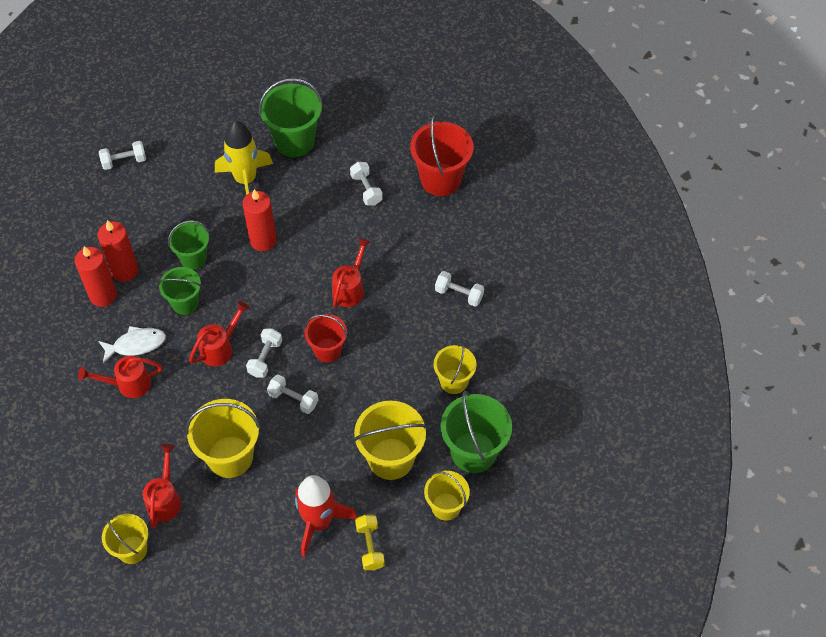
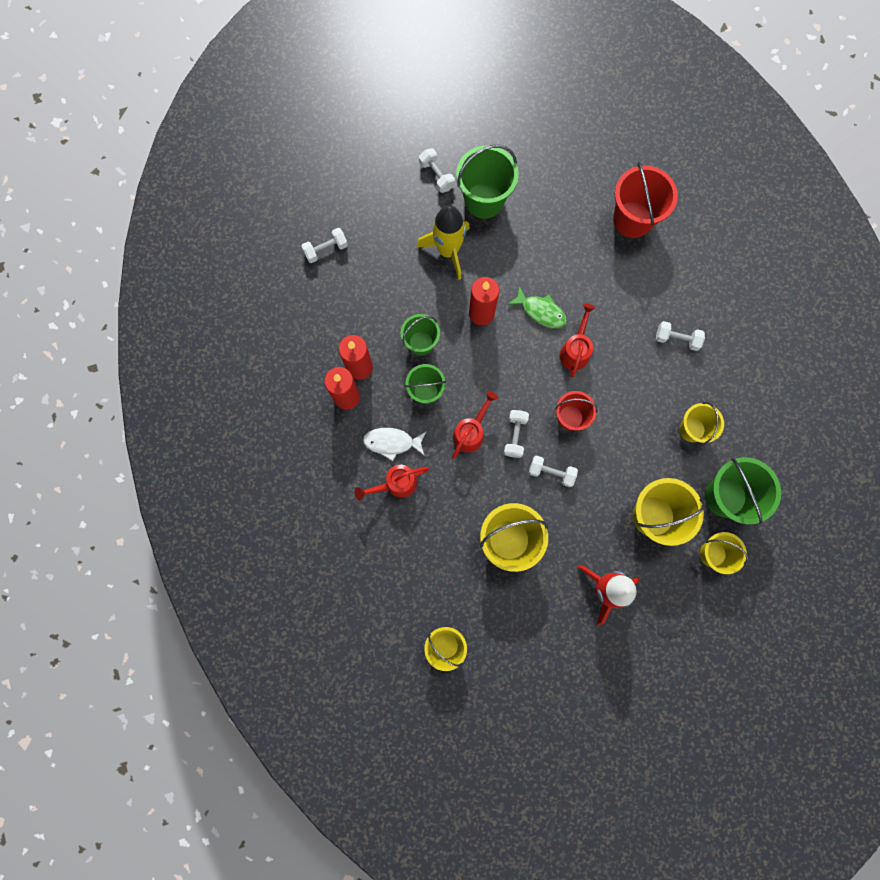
camera: 10 degrees left, 20 degrees up
white fish [99,326,166,363] -> white fish turned 150 degrees counterclockwise [363,428,426,461]
red watering can [143,444,181,528] -> none
white dumbbell [350,162,383,205] -> white dumbbell moved to [419,148,455,193]
yellow dumbbell [355,515,385,570] -> none
none -> green fish [507,286,567,329]

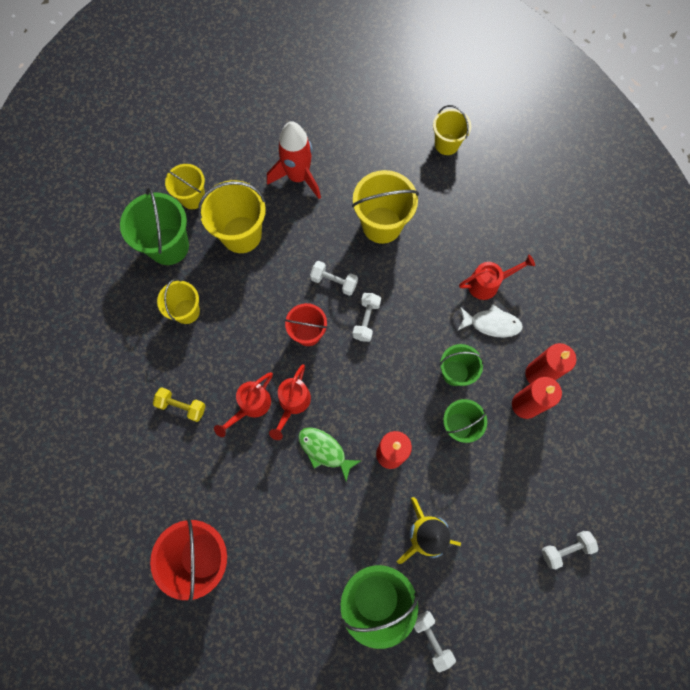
camera: 175 degrees left, 5 degrees down
red watering can [452,391,498,459] -> red watering can moved to [214,372,273,437]
white dumbbell [656,321,705,351] -> yellow dumbbell [153,387,206,422]

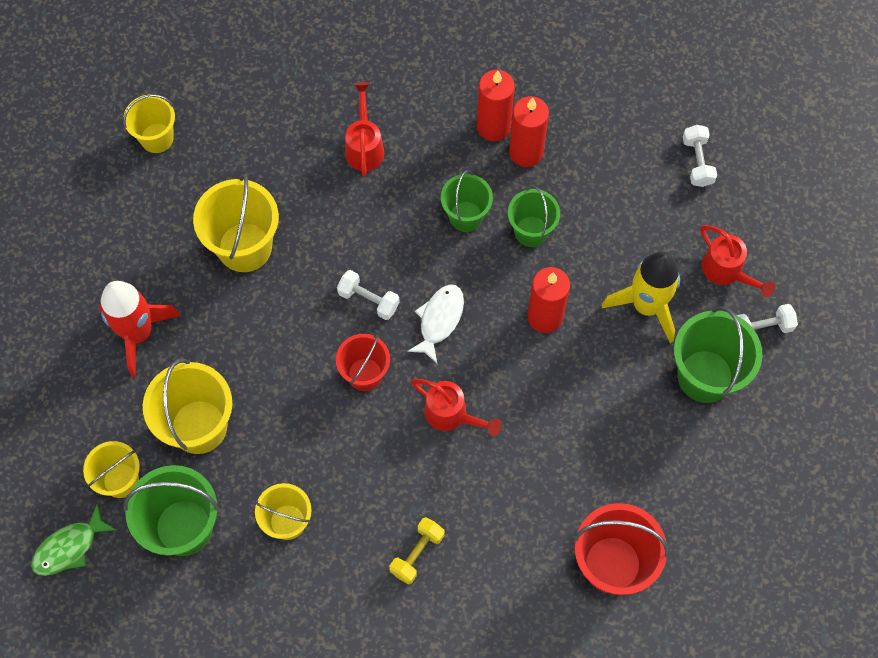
camera: 75 degrees left, 5 degrees down
red watering can [214,372,273,437] -> red watering can moved to [700,225,775,297]
green fish [298,427,361,481] -> green fish moved to [31,504,116,576]
white dumbbell [310,261,358,296] -> none
white fish [458,304,523,338] -> white fish moved to [407,284,464,363]

